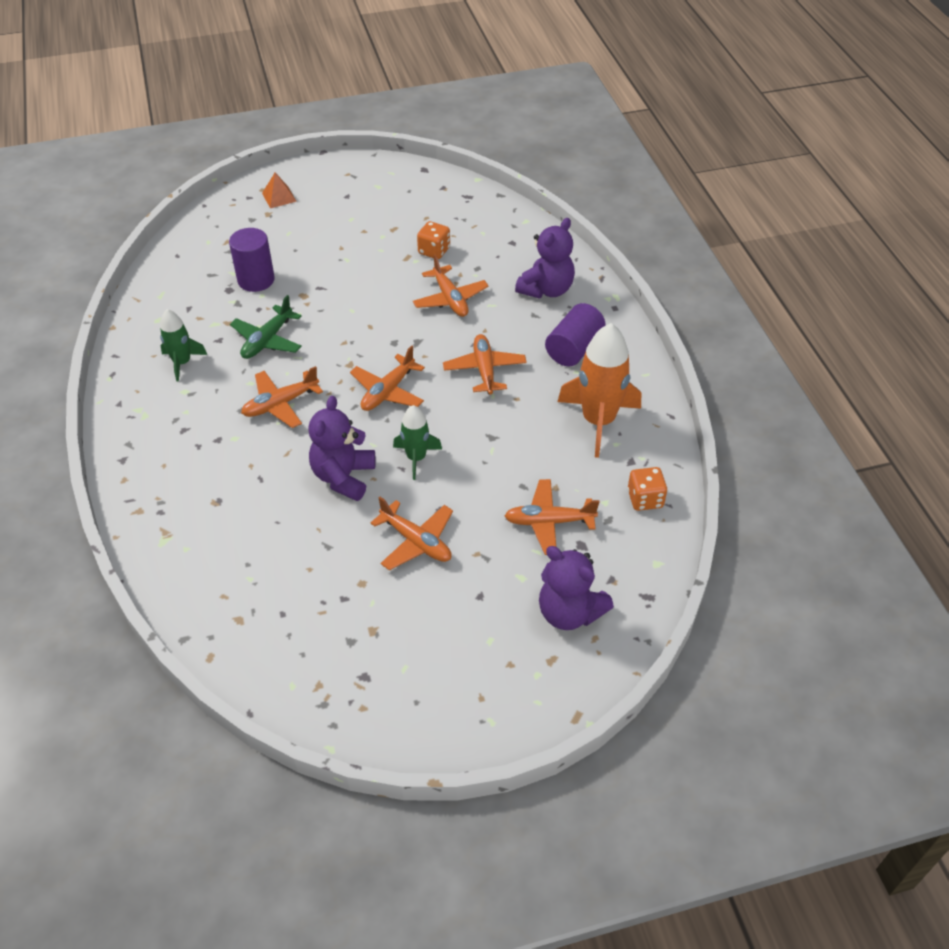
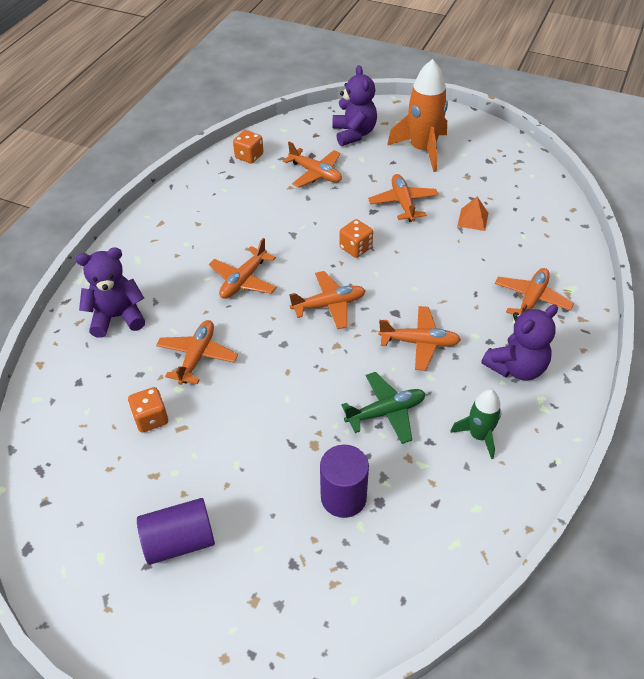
camera: 140 degrees left, 0 degrees up
orange pyramid [262,172,297,208] -> orange pyramid moved to [457,196,488,231]
purple teddy bear [308,396,376,501] -> purple teddy bear moved to [481,304,558,381]
green rocket [393,405,442,480] -> orange dice [339,219,373,258]
purple cylinder [545,303,606,366] -> purple cylinder moved to [137,498,215,565]
orange rocket [557,323,641,458] -> orange rocket moved to [387,59,448,172]
none -> orange plane [495,268,574,315]

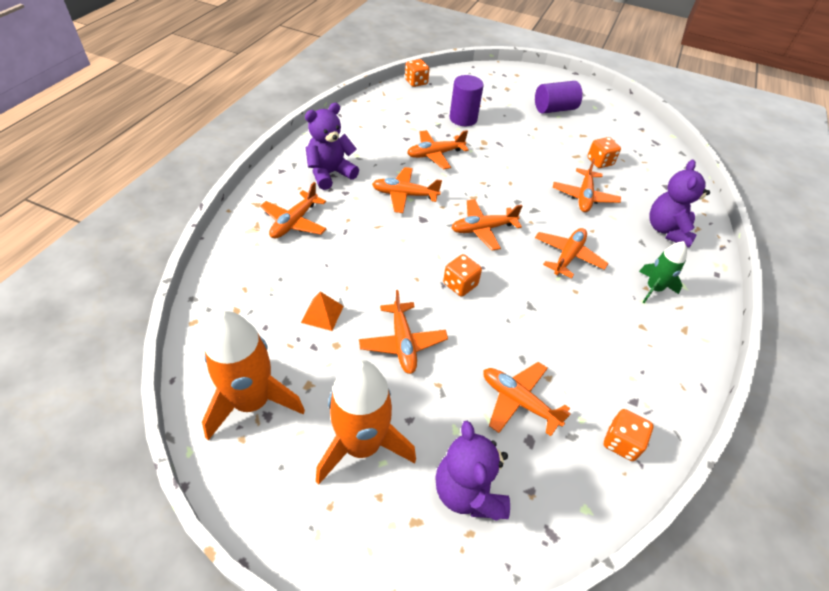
camera: 175 degrees right, 0 degrees up
purple teddy bear [76,247,145,338] -> purple teddy bear turned 120 degrees clockwise [650,160,710,248]
green plane [341,372,426,444] -> orange plane [407,130,469,170]
green rocket [450,389,501,459] -> green rocket moved to [639,241,687,303]
none -> orange rocket [202,311,305,440]
none -> orange dice [405,59,430,87]

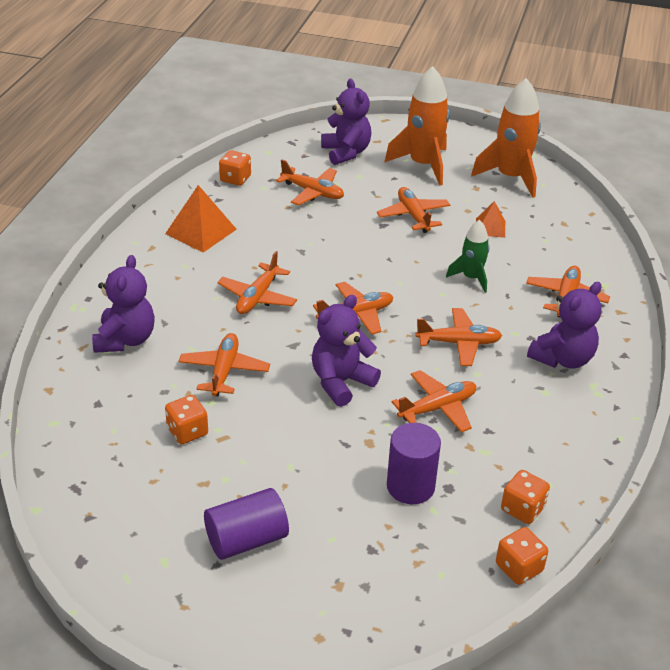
camera: 175 degrees right, 10 degrees down
orange dice [443,254,482,297] -> orange dice moved to [501,470,550,524]
green rocket [639,241,687,303] -> green rocket moved to [446,220,490,293]
none -> orange pyramid [165,185,237,253]
none -> purple teddy bear [312,295,381,407]

